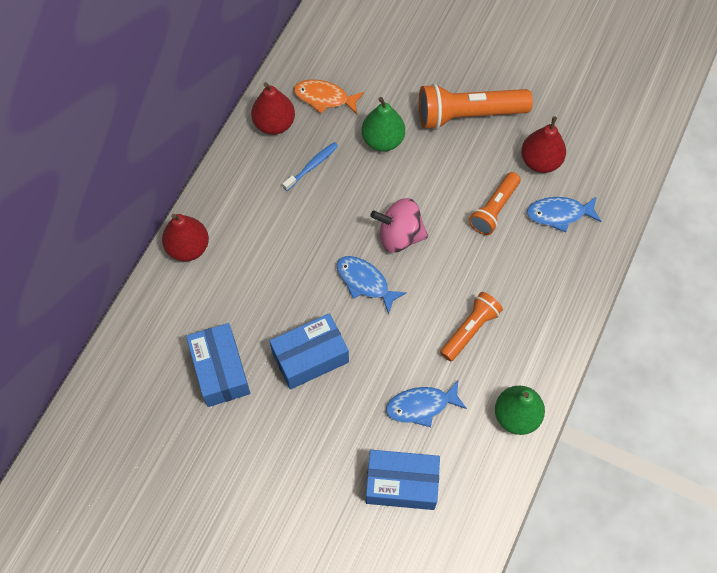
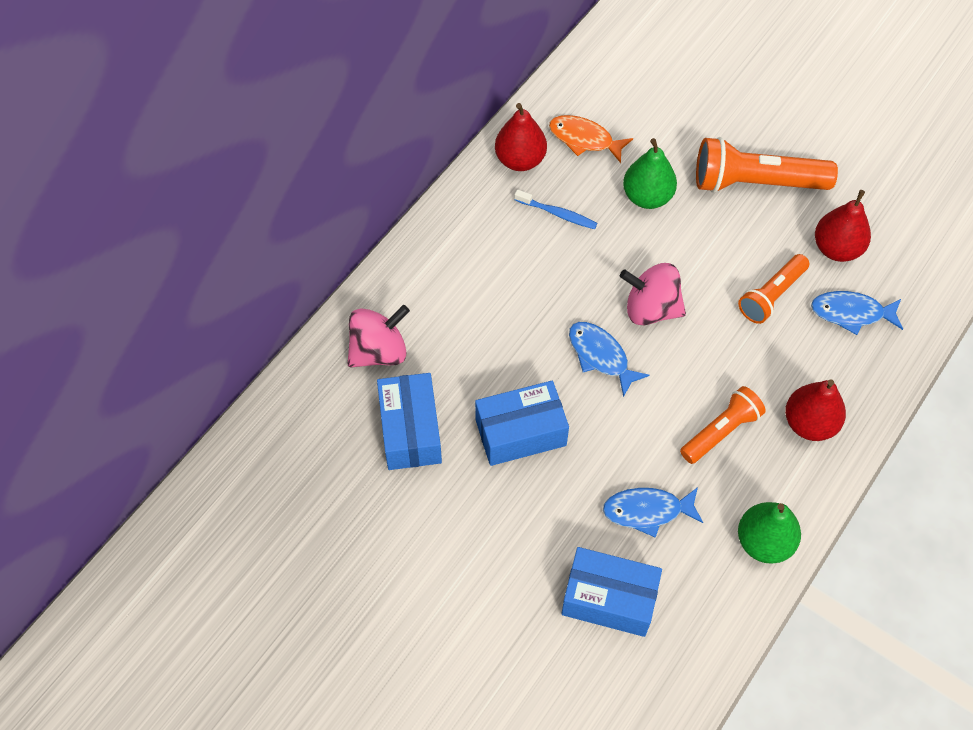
camera: 10 degrees right, 5 degrees down
red pear [162,214,209,262] -> red pear moved to [785,379,846,441]
blue toothbrush [283,142,338,191] -> blue toothbrush turned 60 degrees clockwise [515,190,597,229]
none -> pink spinning top [348,305,410,367]

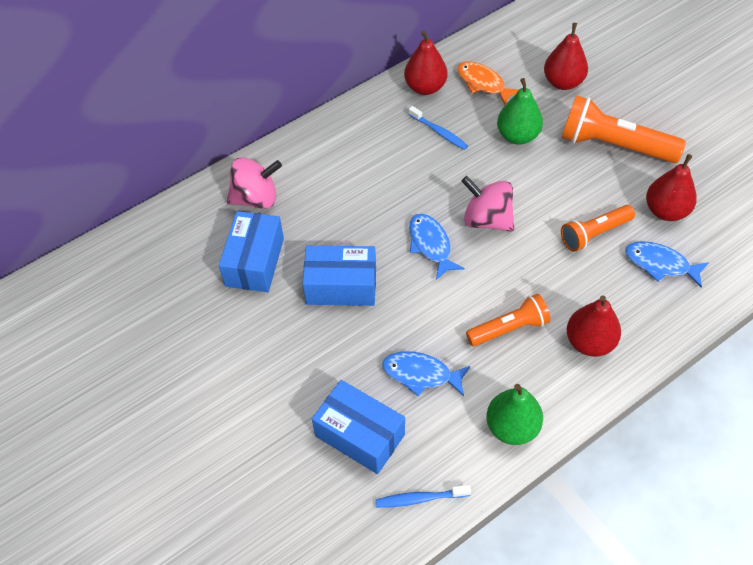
camera: 20 degrees right, 5 degrees down
none -> blue toothbrush [375,485,471,508]
none -> red pear [544,23,588,90]

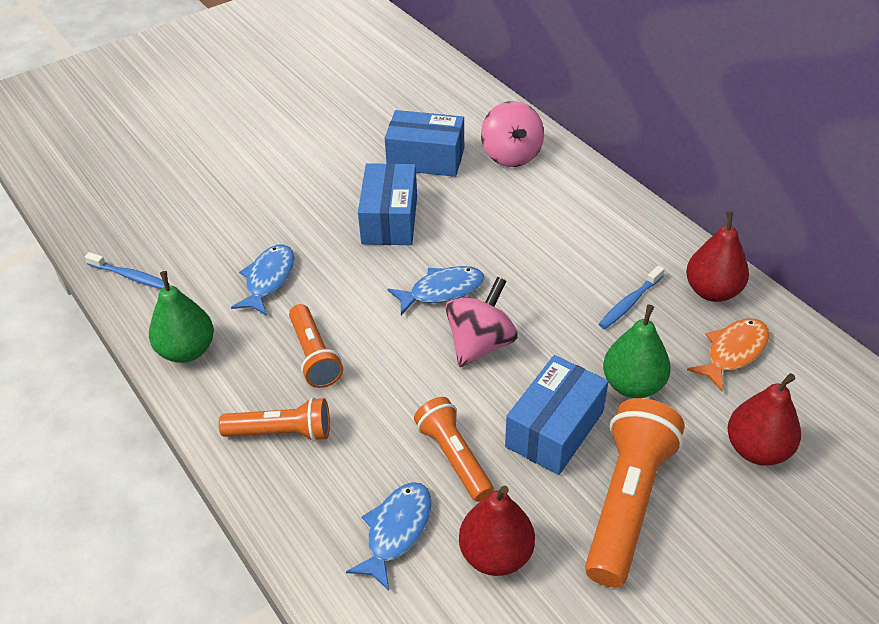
camera: 90 degrees right, 10 degrees down
blue box [312,380,405,474] -> blue box moved to [505,355,609,475]
blue toothbrush [375,485,471,508] -> blue toothbrush turned 120 degrees clockwise [85,252,169,289]
red pear [567,295,621,357] -> orange flashlight [218,397,330,442]

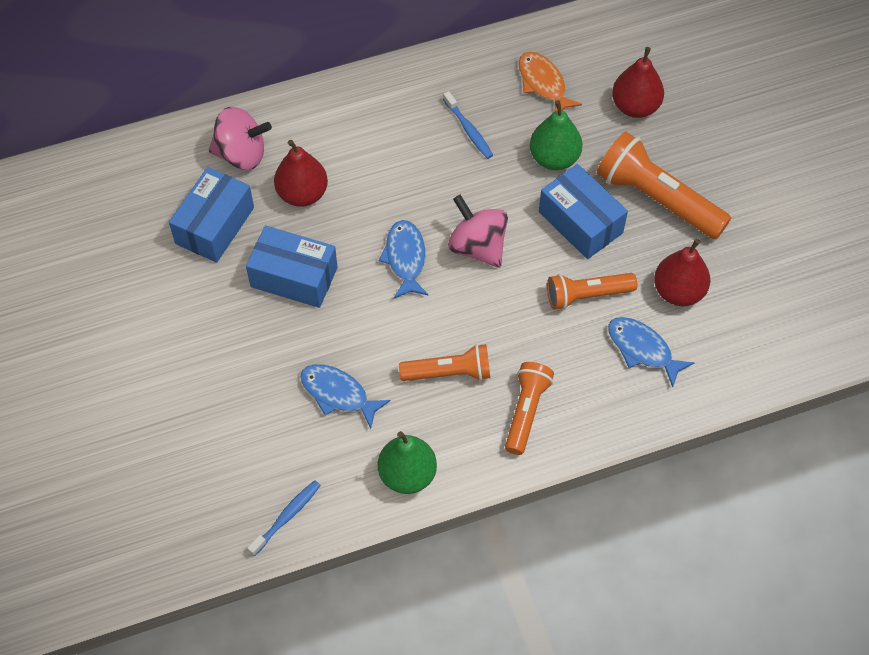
camera: 75 degrees left, 15 degrees up
red pear [686,211,749,302] -> red pear moved to [274,140,328,207]

